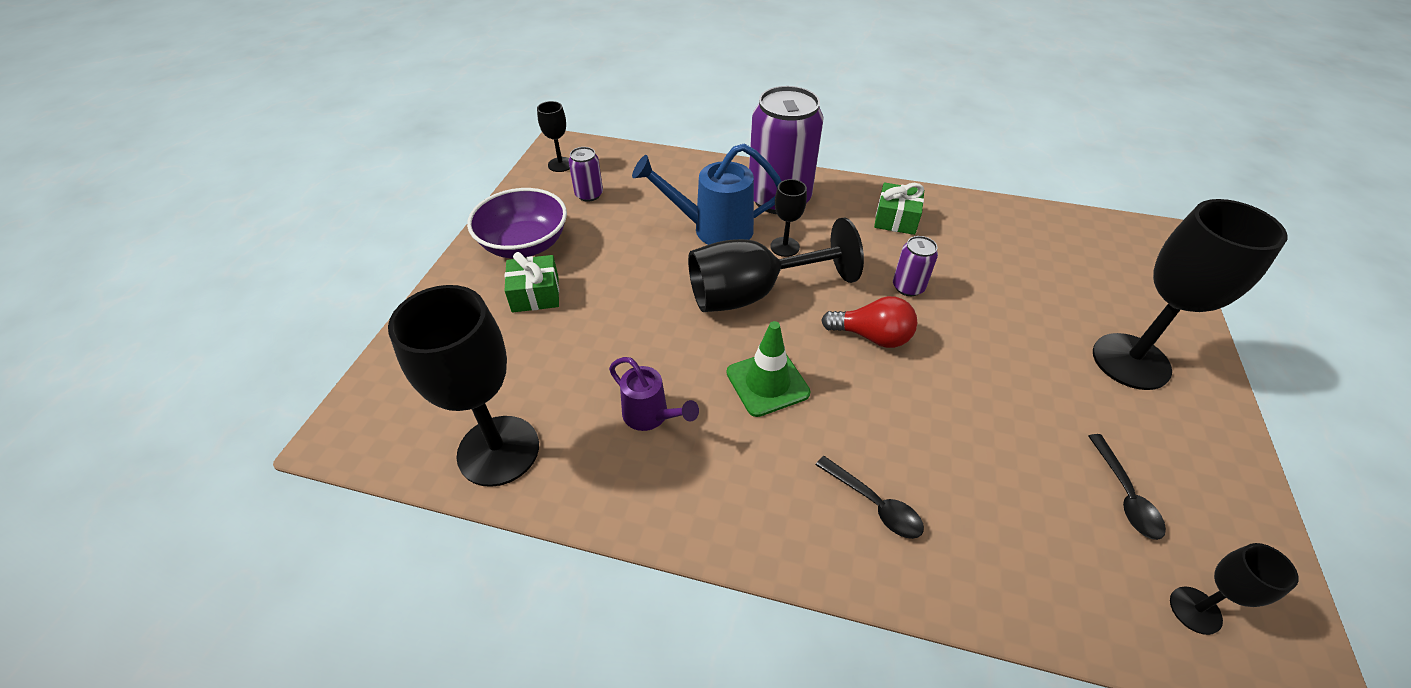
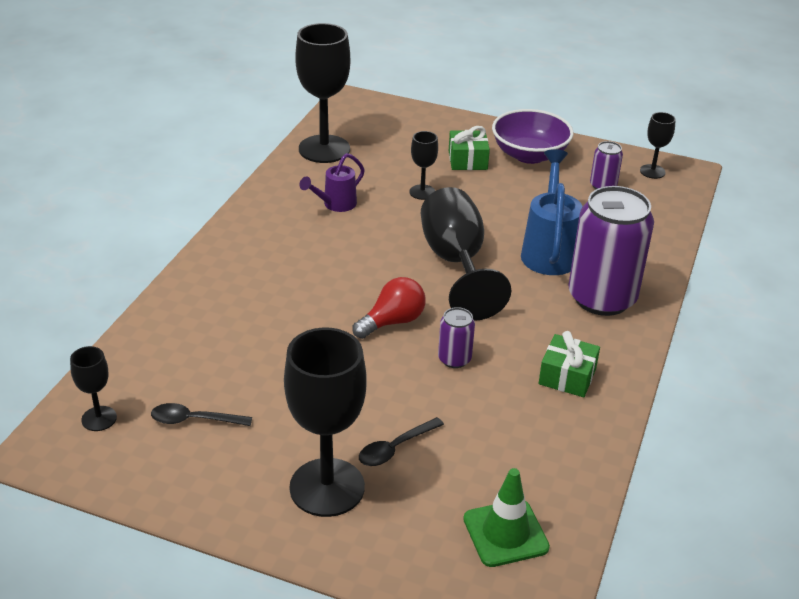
camera: 95 degrees right, 10 degrees down
green traffic cone [727,321,810,417] -> green traffic cone moved to [463,468,550,567]
black goblet [770,179,807,257] -> black goblet moved to [409,131,438,200]
black spoon [816,456,924,539] -> black spoon moved to [359,417,444,466]
red light bulb [821,296,917,348] -> red light bulb turned 150 degrees counterclockwise [352,277,425,339]

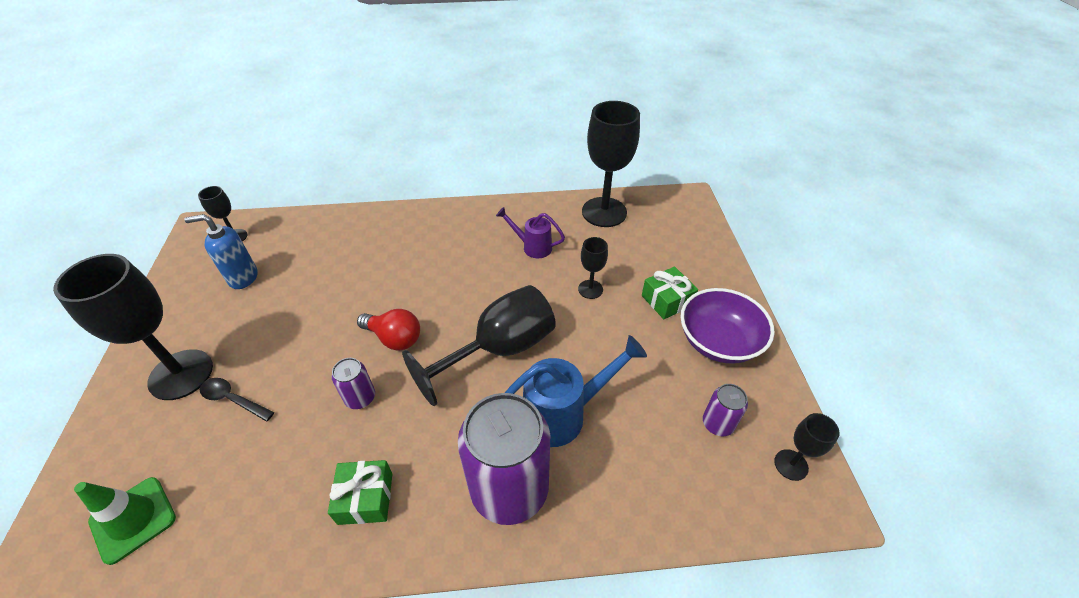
camera: 65 degrees right, 10 degrees up
black spoon [151,403,252,426] -> blue soap dispenser [184,214,257,289]

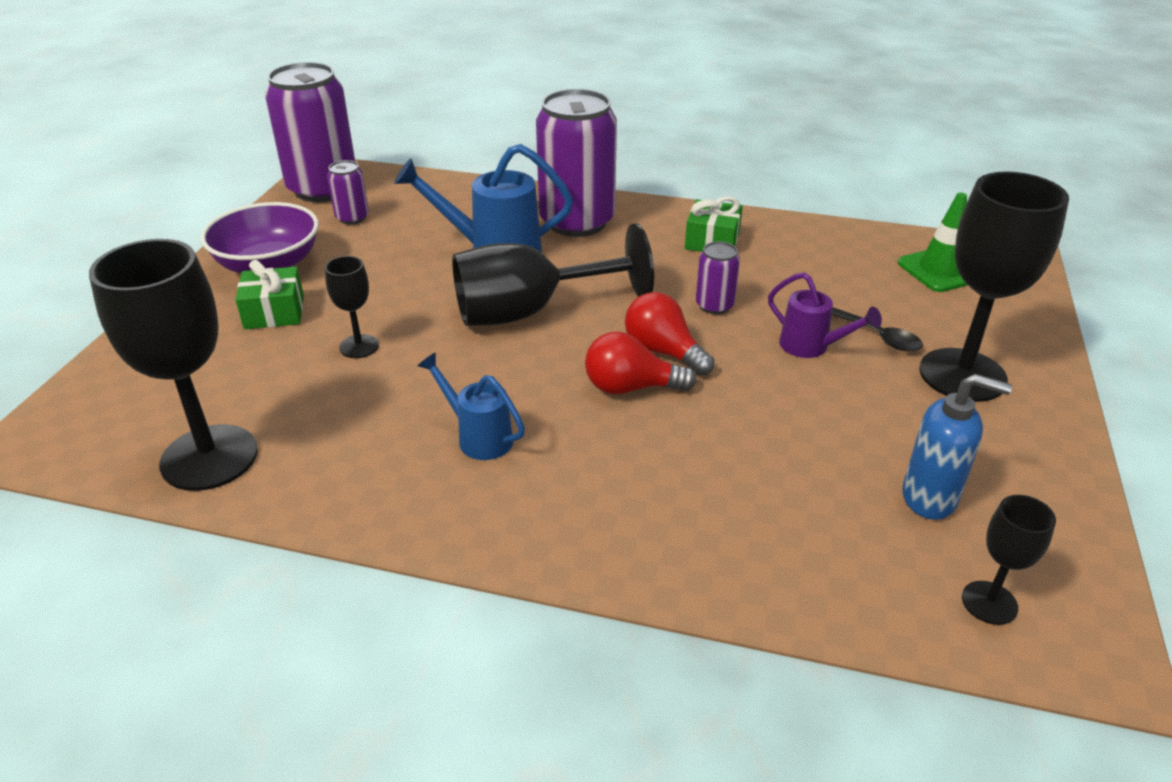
camera: 160 degrees left, 10 degrees down
purple watering can [496,207,565,258] -> purple watering can moved to [768,272,882,358]
black goblet [774,413,840,481] -> purple can [265,62,355,202]
none -> blue watering can [418,352,525,460]
none -> red light bulb [585,331,697,394]

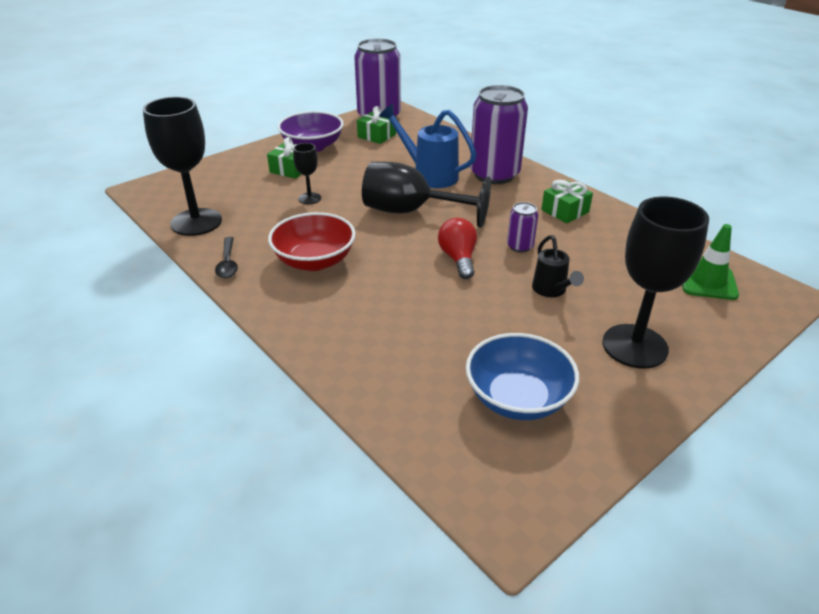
camera: 35 degrees right, 0 degrees up
purple can [327,160,369,224] -> green gift [357,106,396,144]
blue watering can [418,352,525,460] -> red bowl [268,212,356,271]
red light bulb [585,331,697,394] -> none
purple watering can [768,272,882,358] -> black watering can [532,235,584,297]
black spoon [832,307,923,352] -> black spoon moved to [215,237,238,278]
blue soap dispenser [902,374,1012,520] -> blue bowl [466,333,579,420]
black goblet [962,495,1056,625] -> none

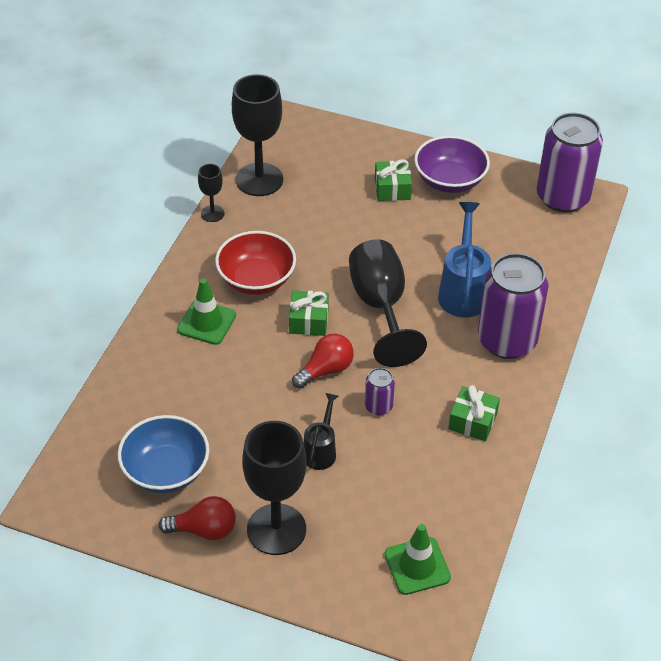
camera: 60 degrees right, 10 degrees up
black spoon [215,237,238,278] -> none
black goblet [293,143,321,204] -> black goblet moved to [198,164,225,222]
green gift [357,106,396,144] -> green gift moved to [289,290,329,336]
black watering can [532,235,584,297] -> black watering can turned 150 degrees clockwise [303,393,338,470]
none -> red light bulb [158,496,236,540]
none -> green traffic cone [177,278,236,345]

